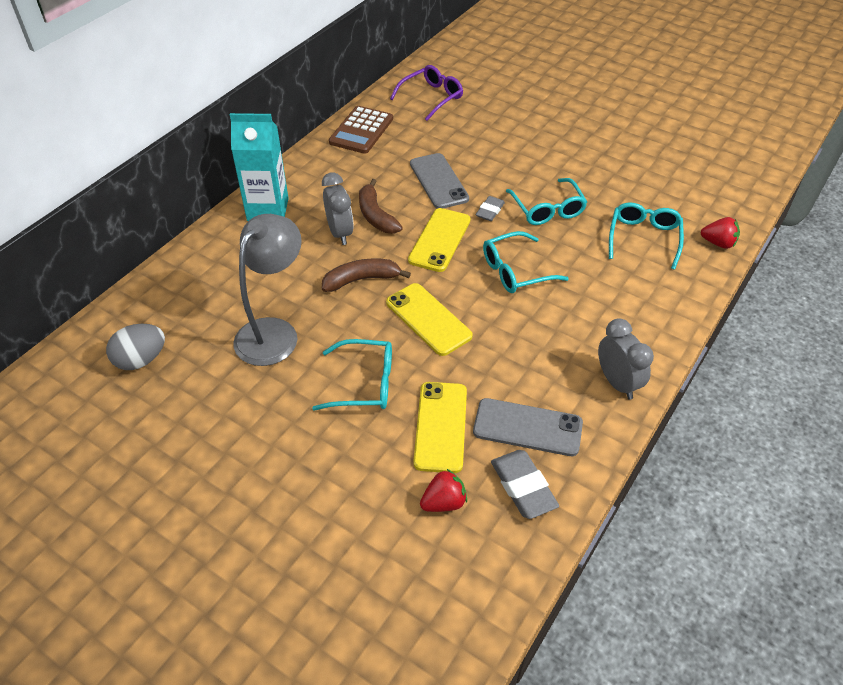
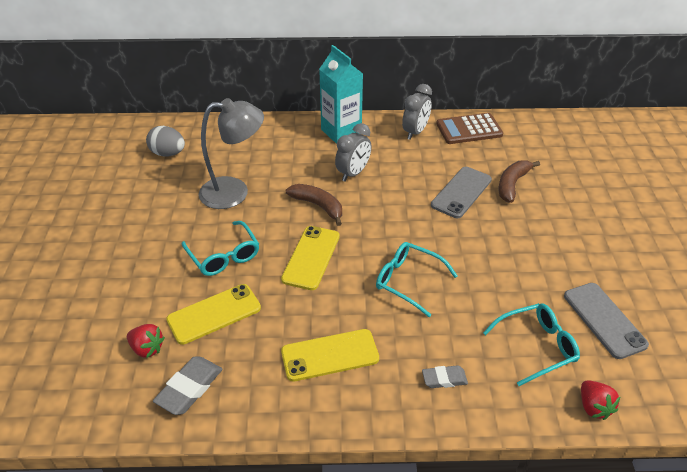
camera: 55 degrees right, 5 degrees down
brown banana [359,179,403,234] -> brown banana moved to [499,160,540,203]
purple glasses [390,65,463,121] -> none
yellow phone [408,208,471,272] -> yellow phone moved to [281,329,379,381]
grey phone [473,398,583,456] -> grey phone moved to [564,283,649,359]
grey eraser [476,196,505,221] -> grey eraser moved to [422,365,468,388]
turquoise glasses [506,178,587,225] -> none
grey clock [598,318,654,400] -> grey clock moved to [402,84,432,140]

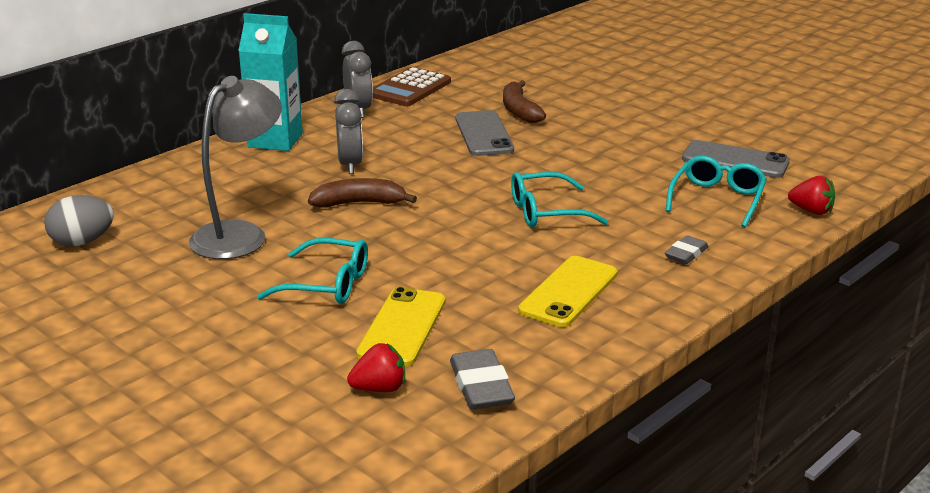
camera: 45 degrees left, 15 degrees down
yellow phone [281,226,340,290] -> none

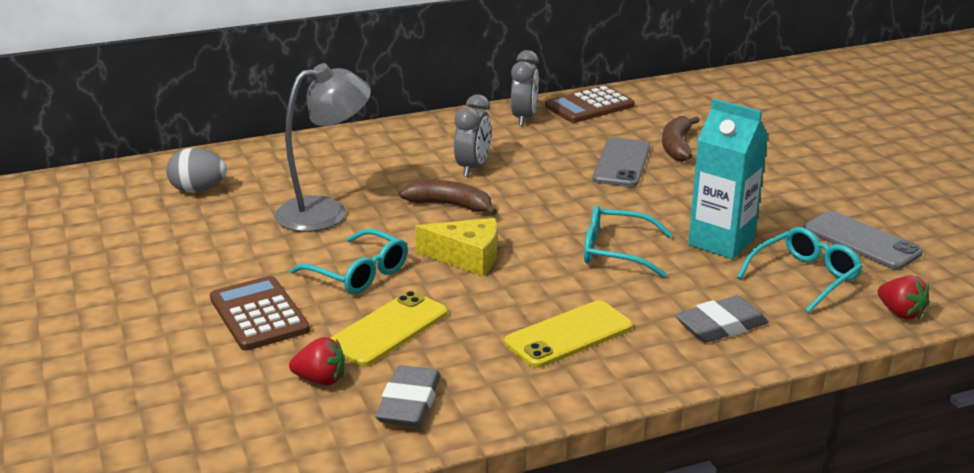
camera: 25 degrees right, 0 degrees up
turquoise carton [238,13,303,151] -> turquoise carton moved to [688,99,768,259]
grey eraser [665,235,709,264] -> grey eraser [675,296,768,343], size x1.59
none -> brown calculator [210,276,310,351]
none -> yellow cheese [415,218,497,276]

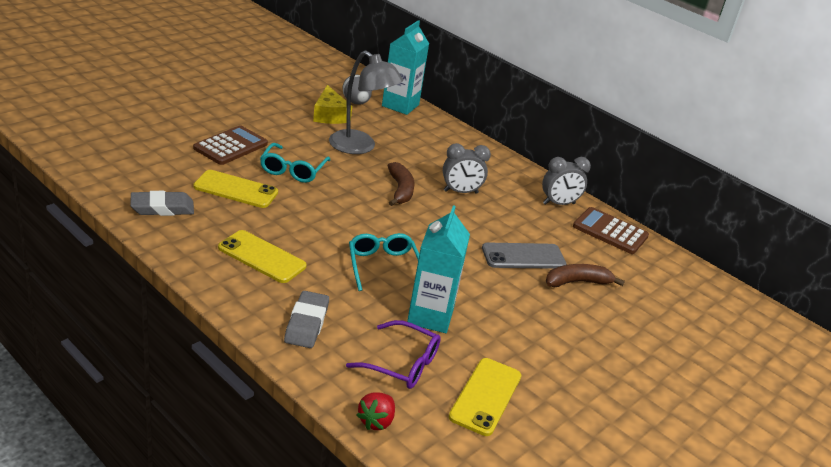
camera: 60 degrees right, 5 degrees up
red strawberry [289,337,345,386] -> none
yellow cheese [415,218,497,276] -> yellow cheese moved to [313,85,352,124]
grey eraser [675,296,768,343] -> grey eraser turned 60 degrees clockwise [284,291,329,348]
turquoise glasses [737,227,863,313] -> purple glasses [346,320,441,389]
grey phone [804,211,923,270] -> yellow phone [449,358,521,436]
none -> turquoise carton [382,20,429,115]

